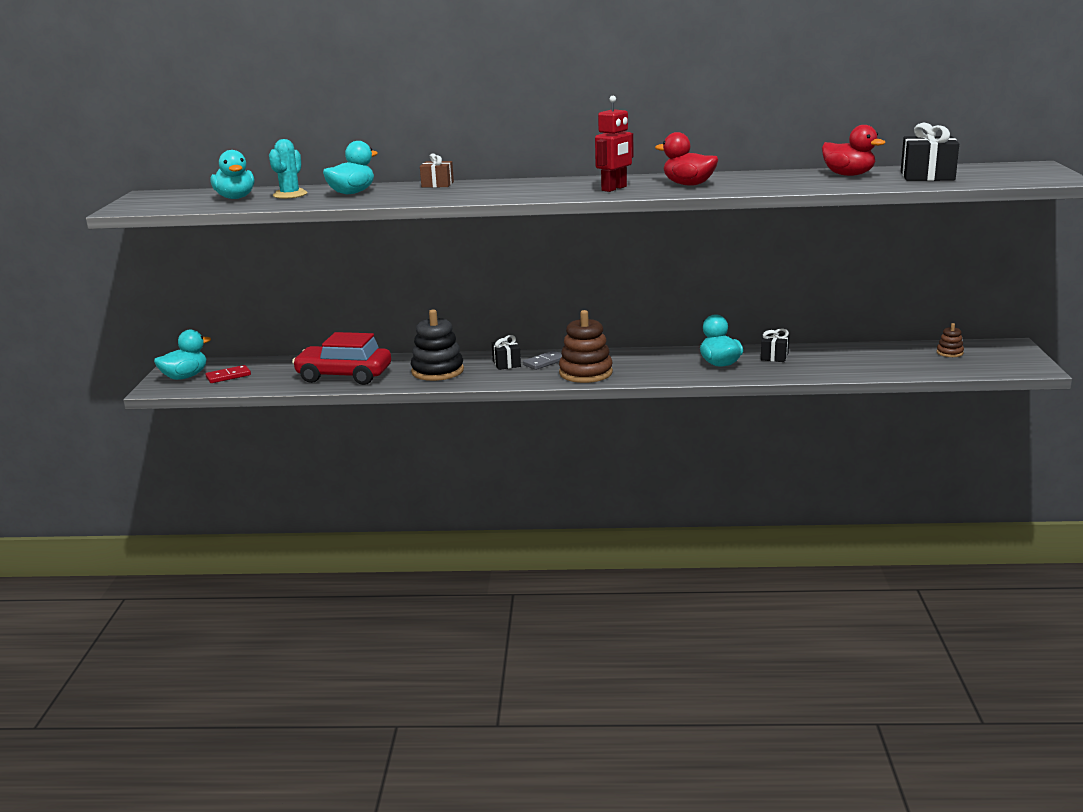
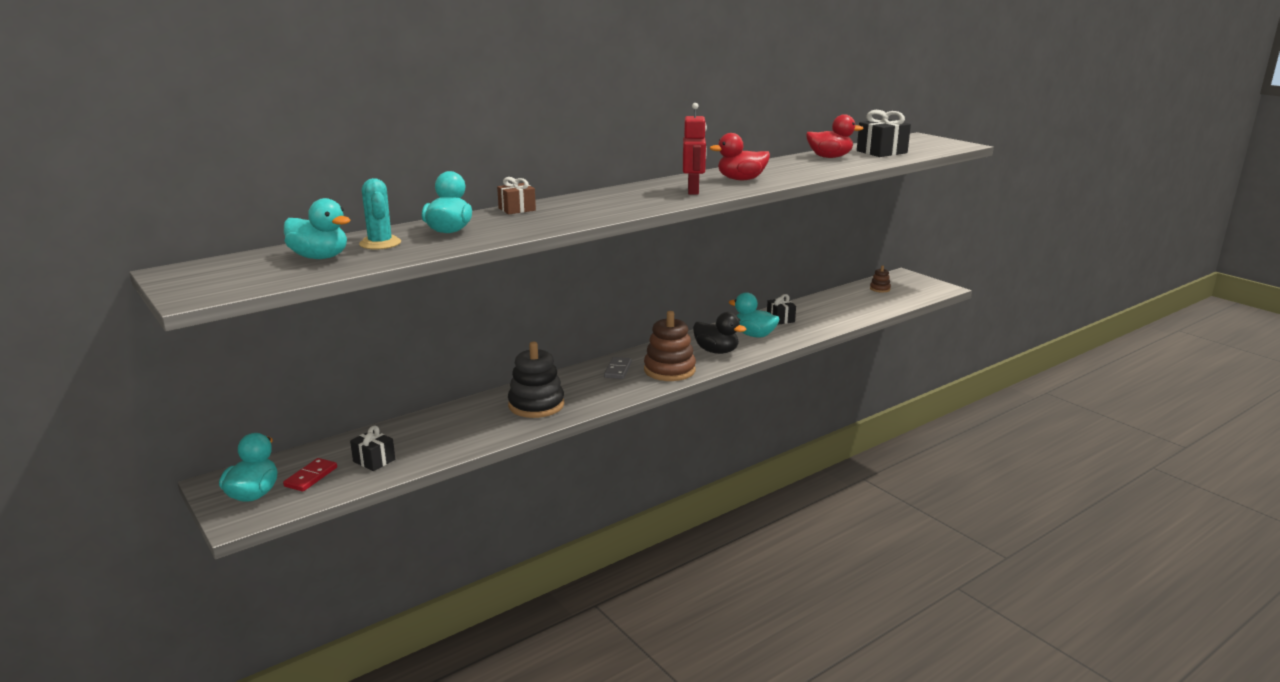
camera: 40 degrees left, 0 degrees up
red car [292,332,391,385] -> none
black gift [492,335,521,370] -> black gift moved to [350,425,395,471]
none -> black duck [693,312,746,354]

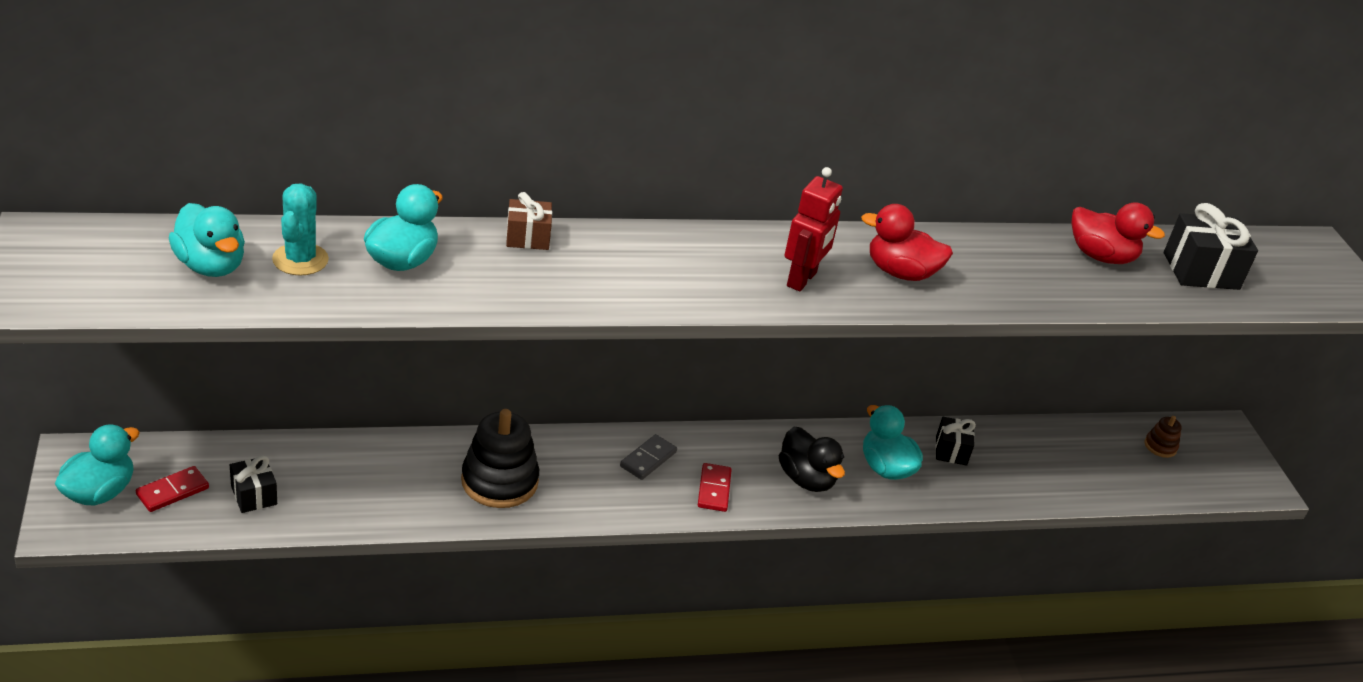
camera: 20 degrees right, 15 degrees up
brown stacking toy [644,311,696,381] -> red domino [698,463,732,512]

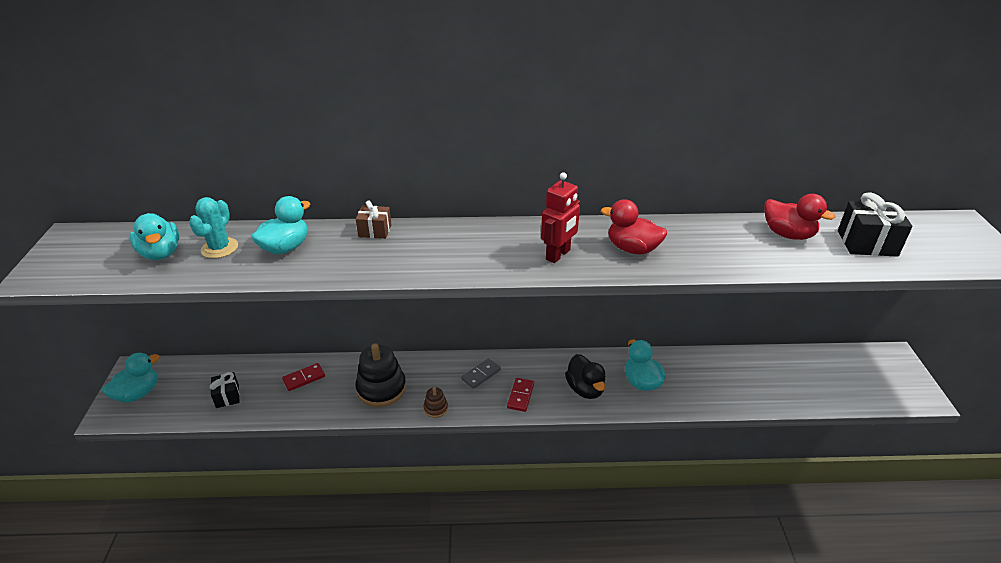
camera: 15 degrees right, 0 degrees up
red domino [136,466,209,512] -> red domino moved to [282,363,325,391]
black gift [935,417,976,466] -> none
brown stacking toy [1145,416,1182,458] -> brown stacking toy moved to [423,387,448,418]

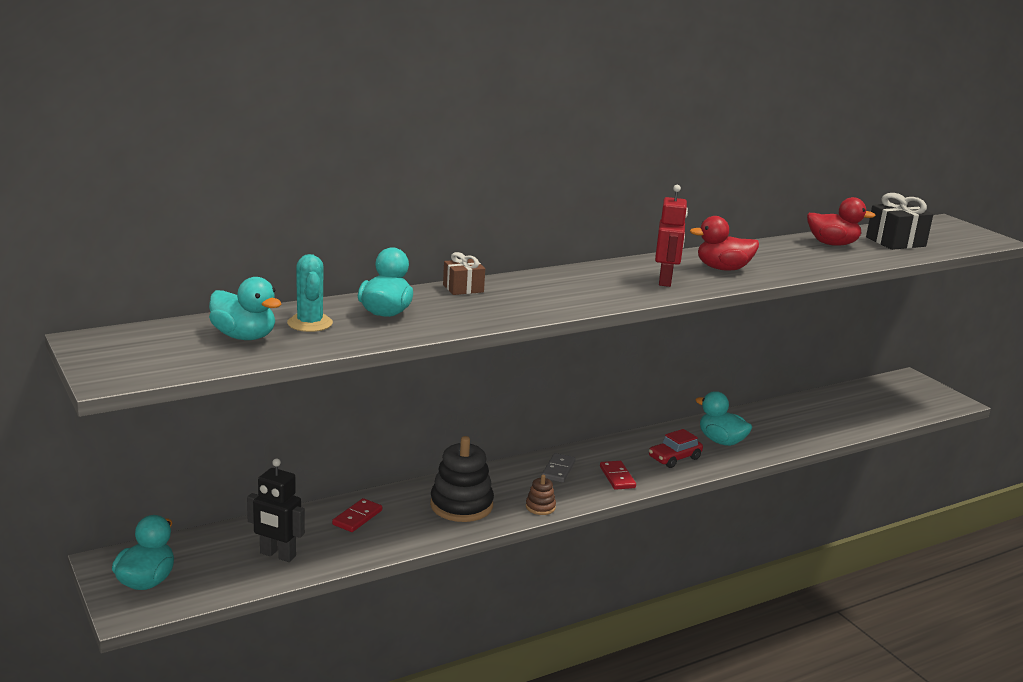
camera: 30 degrees left, 15 degrees down
black gift [209,372,240,408] -> black robot [247,458,305,562]
black duck [565,354,606,399] -> red car [649,429,703,468]

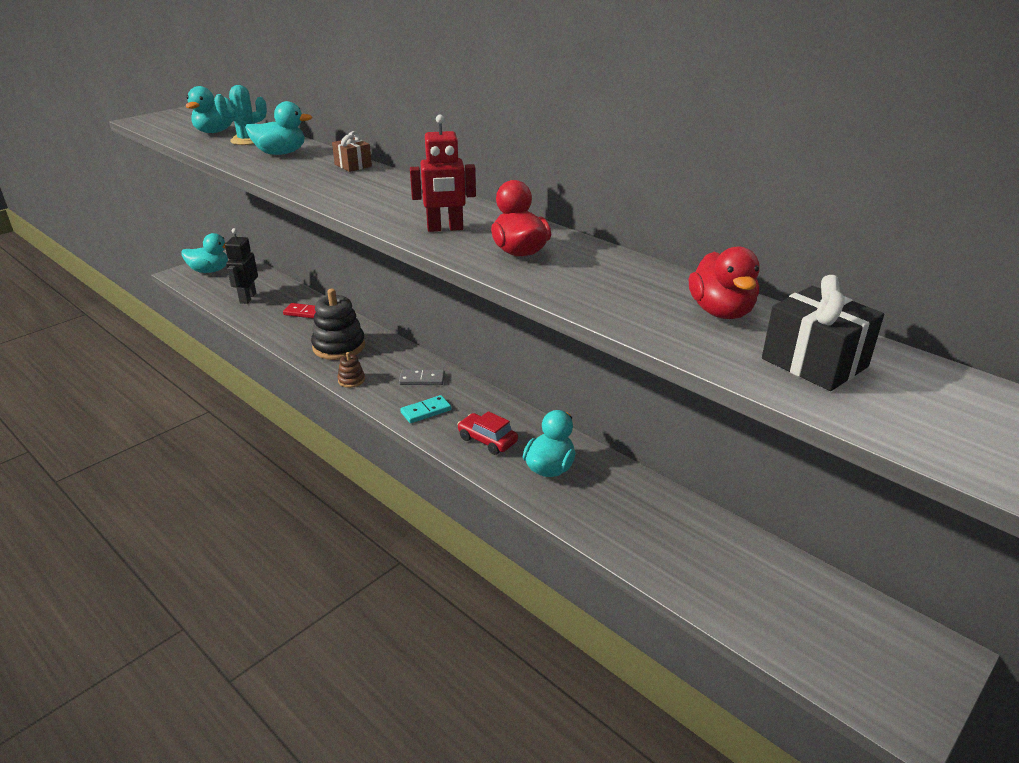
camera: 75 degrees right, 10 degrees up
red domino [600,461,636,490] -> turquoise domino [400,395,452,423]

